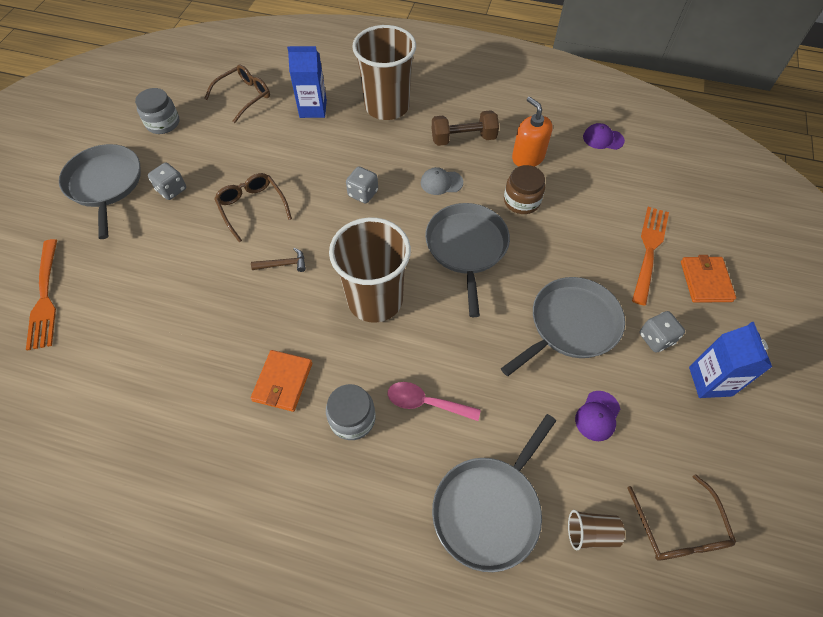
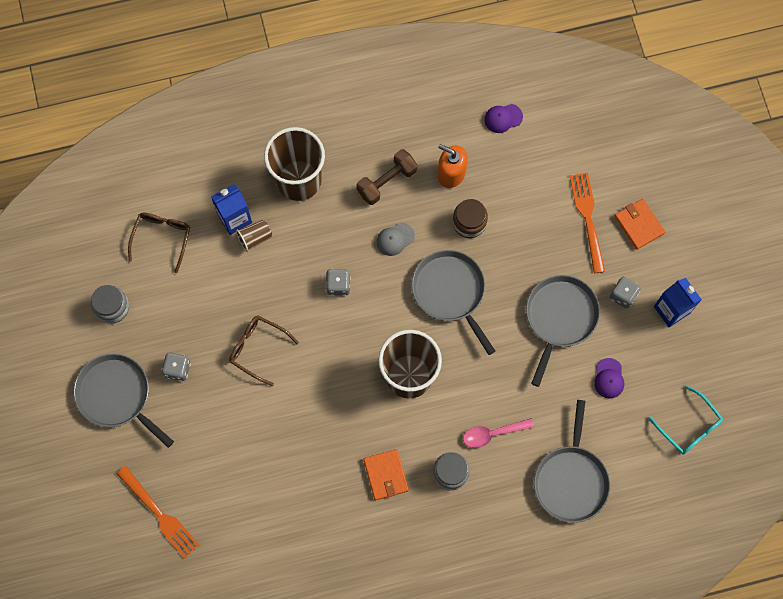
camera: 30 degrees left, 15 degrees up
brown hammer [251,248,306,272] -> none
brown cup [568,510,625,550] -> brown cup moved to [236,220,272,252]
brown glasses [628,474,736,561] -> turquoise glasses [648,385,723,455]

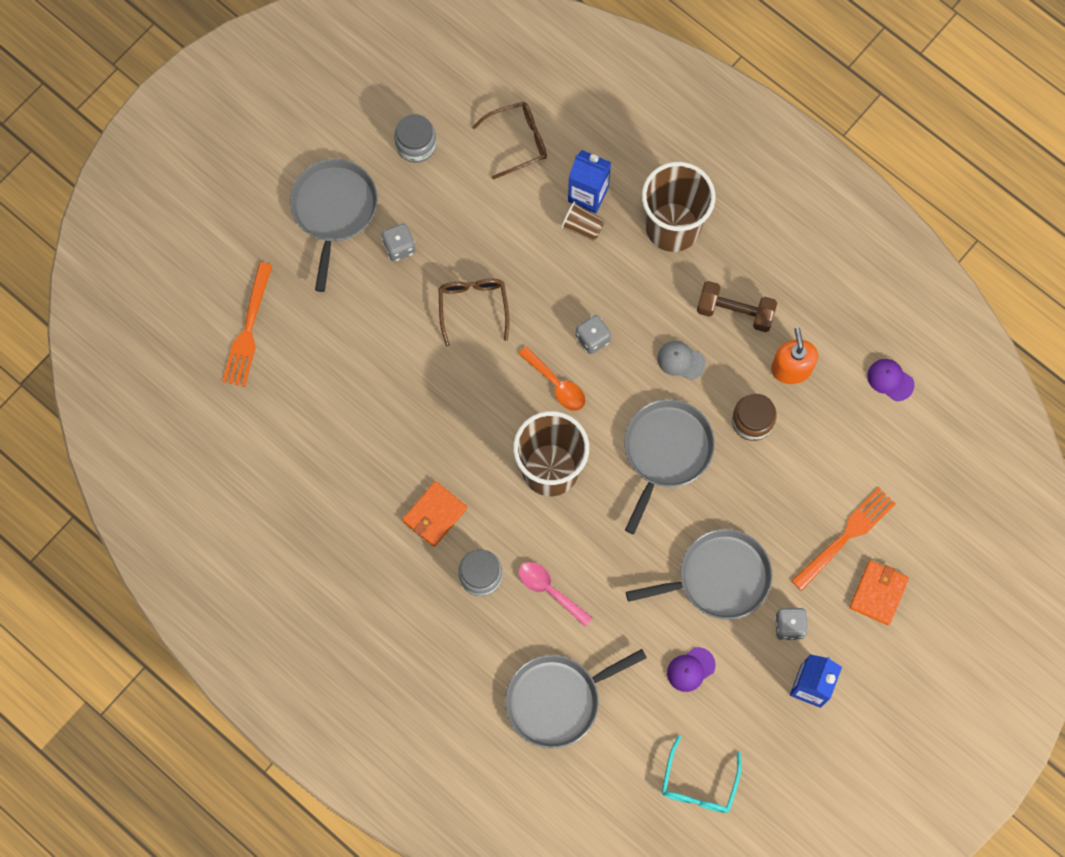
camera: 55 degrees right, 0 degrees up
none -> orange spoon [518,346,586,411]

